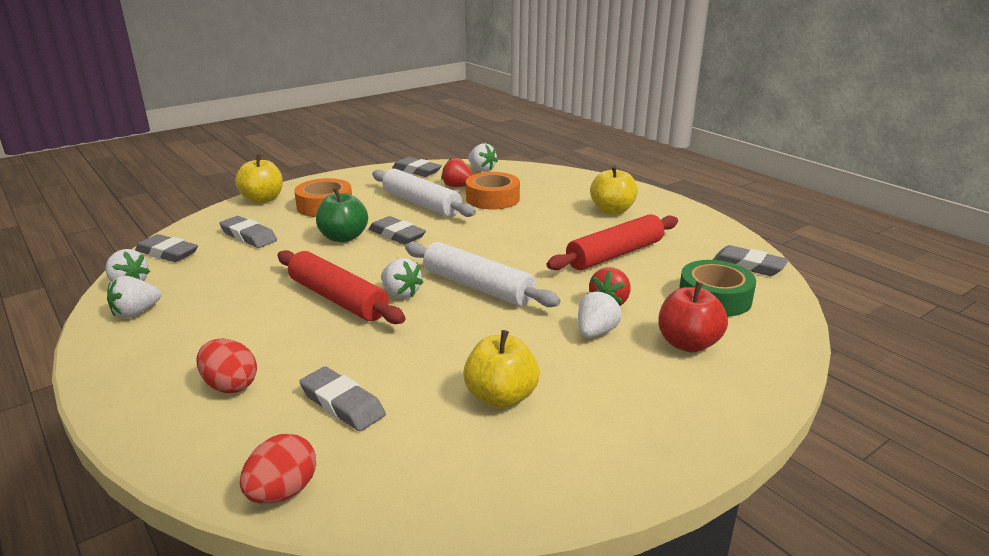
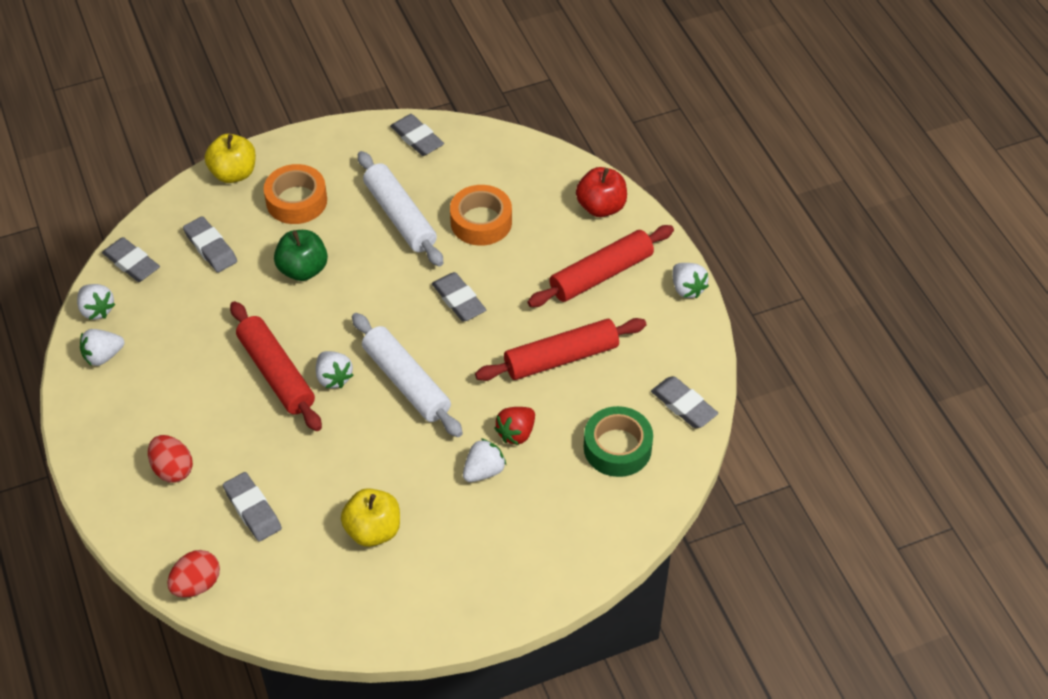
camera: 15 degrees right, 25 degrees up
grey eraser [369,216,426,245] -> grey eraser moved to [432,272,486,322]
red strawberry [441,158,473,187] -> none
white strawberry [468,143,498,172] -> white strawberry moved to [672,263,709,298]
yellow apple [590,165,638,215] -> red rolling pin [528,225,674,307]
red apple [658,282,728,353] -> red apple moved to [576,167,627,217]

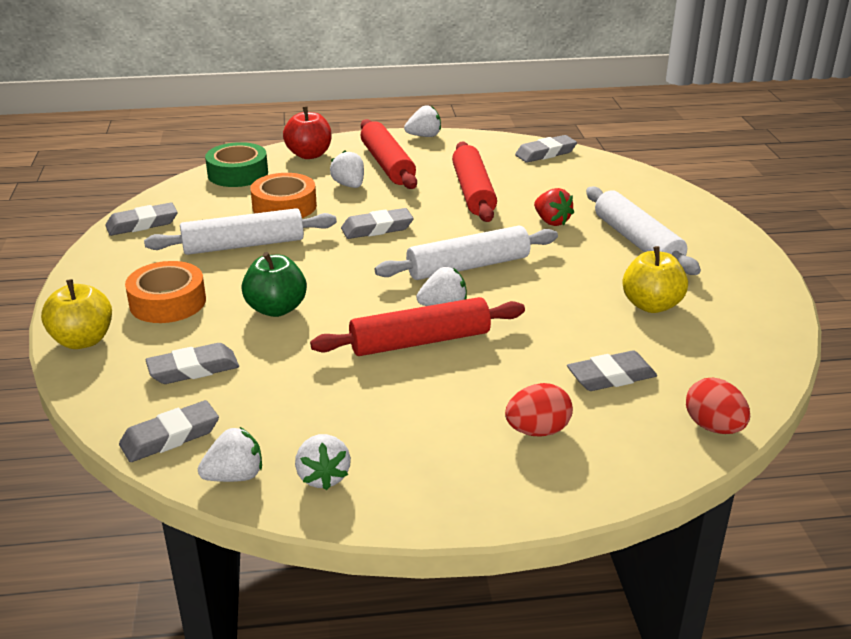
camera: 75 degrees left, 20 degrees down
white strawberry [463,439,506,482] -> white strawberry moved to [330,150,364,188]
green tape [584,406,653,477] -> green tape moved to [205,142,268,187]
none -> white rolling pin [586,187,701,275]

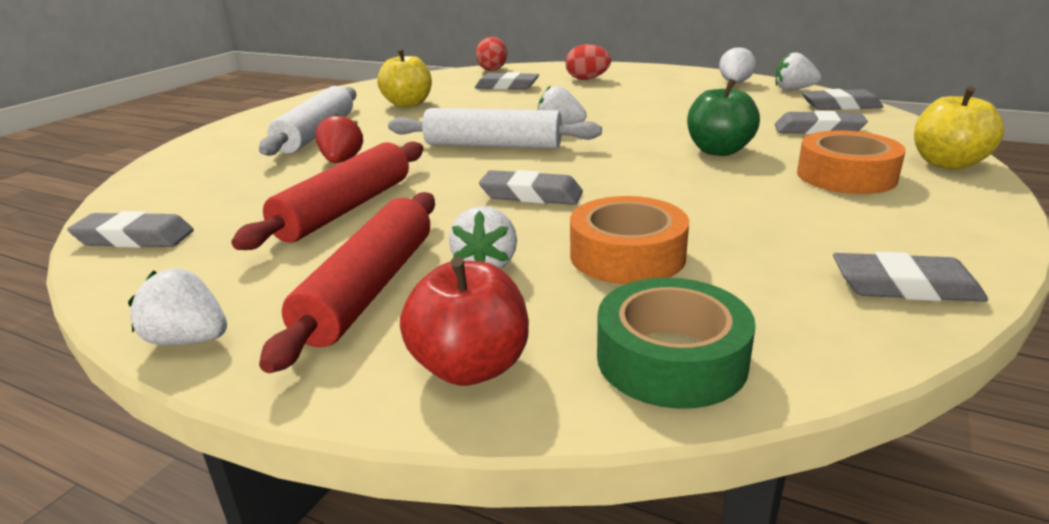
camera: 145 degrees left, 5 degrees down
white rolling pin [144,208,337,255] -> none
red rolling pin [310,297,525,356] -> none

